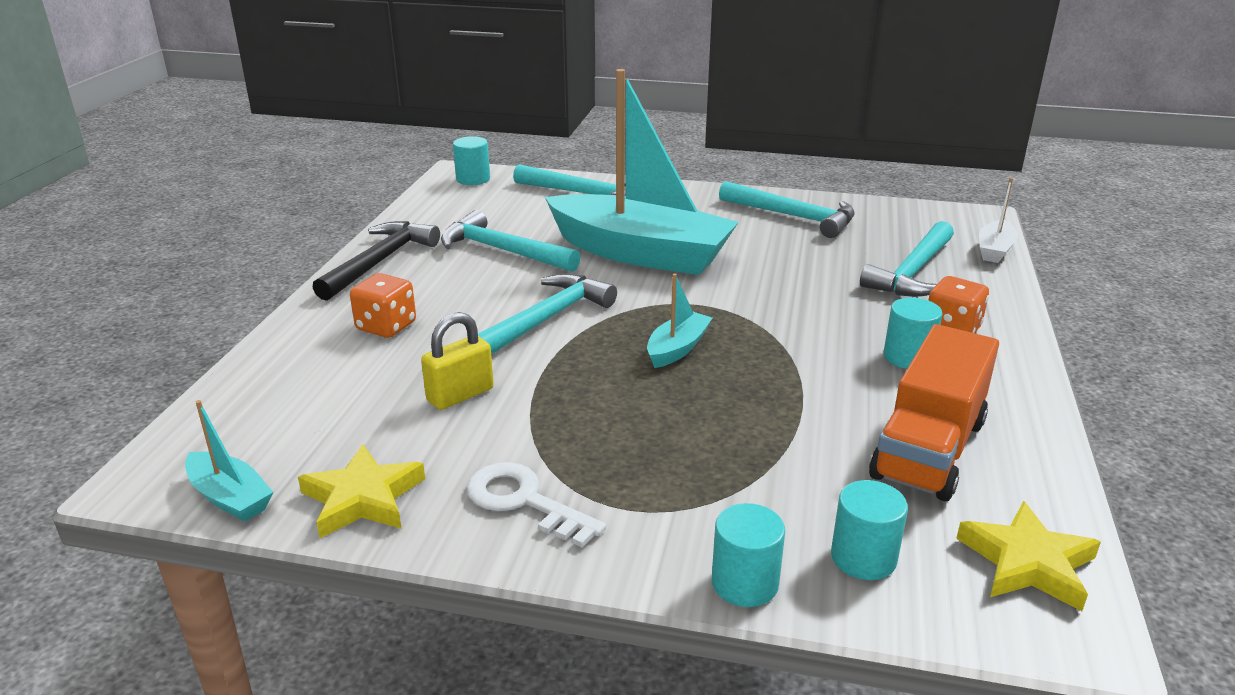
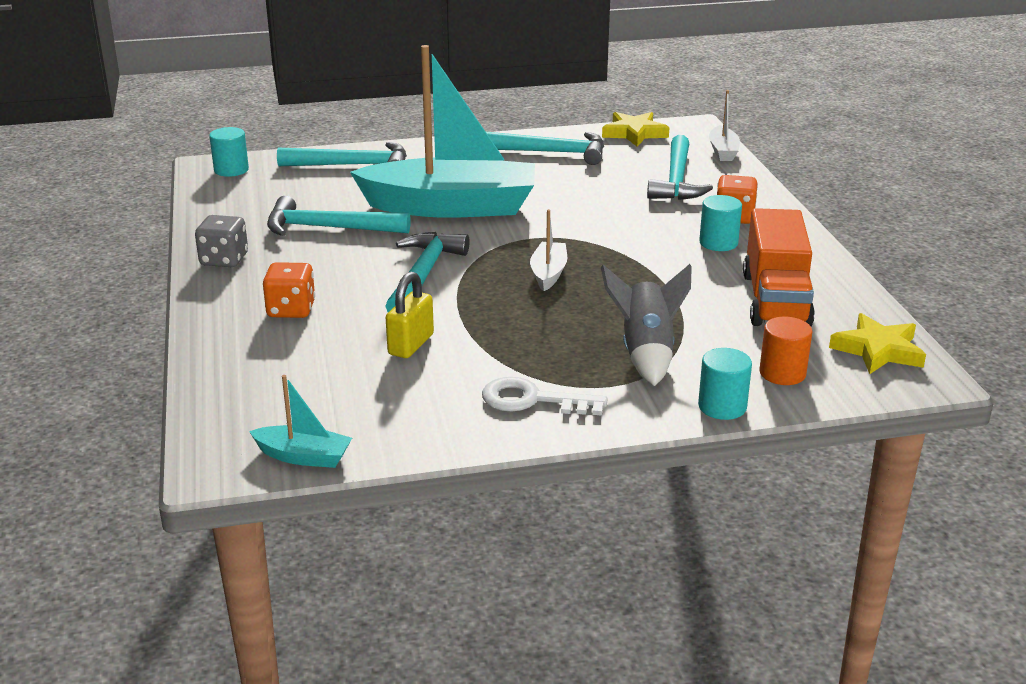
camera: 25 degrees left, 0 degrees up
yellow star [298,444,425,538] -> yellow star moved to [602,112,670,147]
black hammer [312,221,440,301] -> grey dice [195,215,248,267]
turquoise boat [647,273,712,368] -> white boat [530,209,567,291]
turquoise cylinder [831,480,908,580] -> orange cylinder [759,317,812,385]
none -> grey rocket [601,264,692,386]

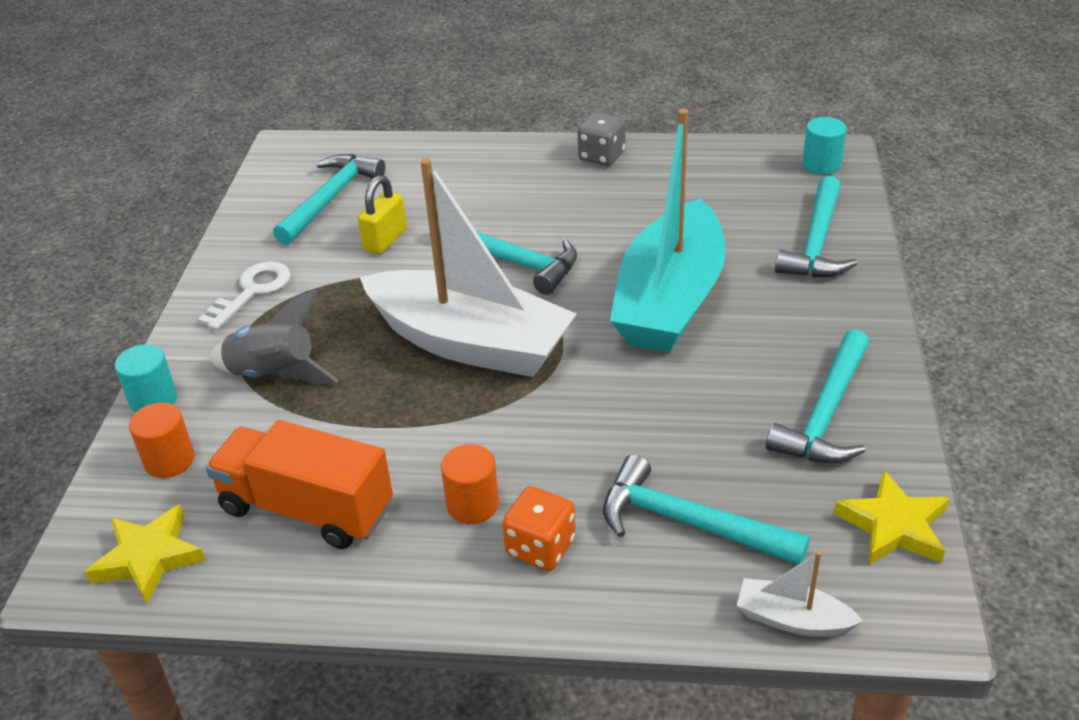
camera: 110 degrees right, 10 degrees up
turquoise boat [249,375,352,468] -> none
orange dice [263,262,315,318] -> none
turquoise hammer [267,196,411,236] -> turquoise hammer moved to [273,154,385,245]
yellow padlock [386,272,434,358] -> yellow padlock turned 75 degrees clockwise [358,175,407,254]
white boat [530,209,567,291] -> white boat [360,158,576,377], size x2.45
turquoise cylinder [699,195,742,251] -> orange cylinder [441,444,499,524]

